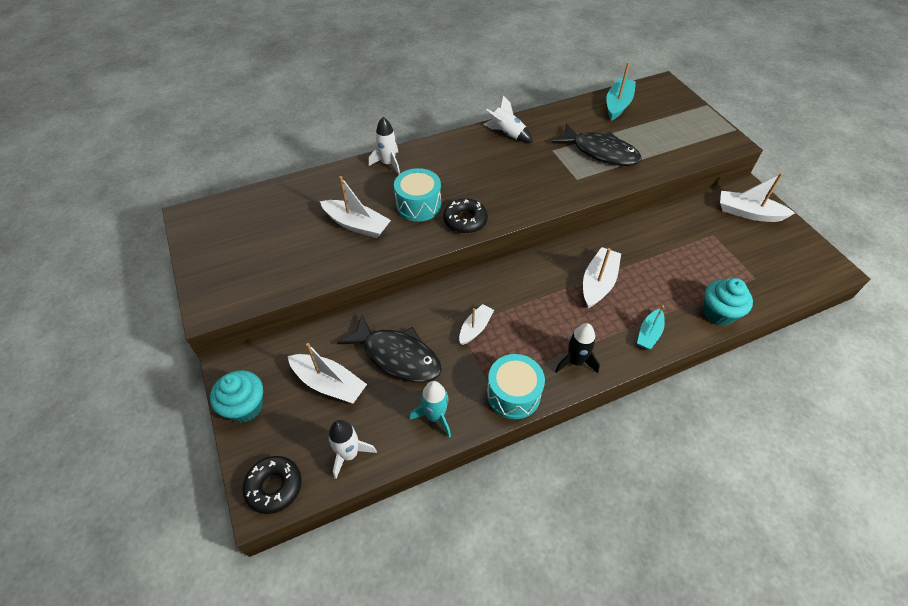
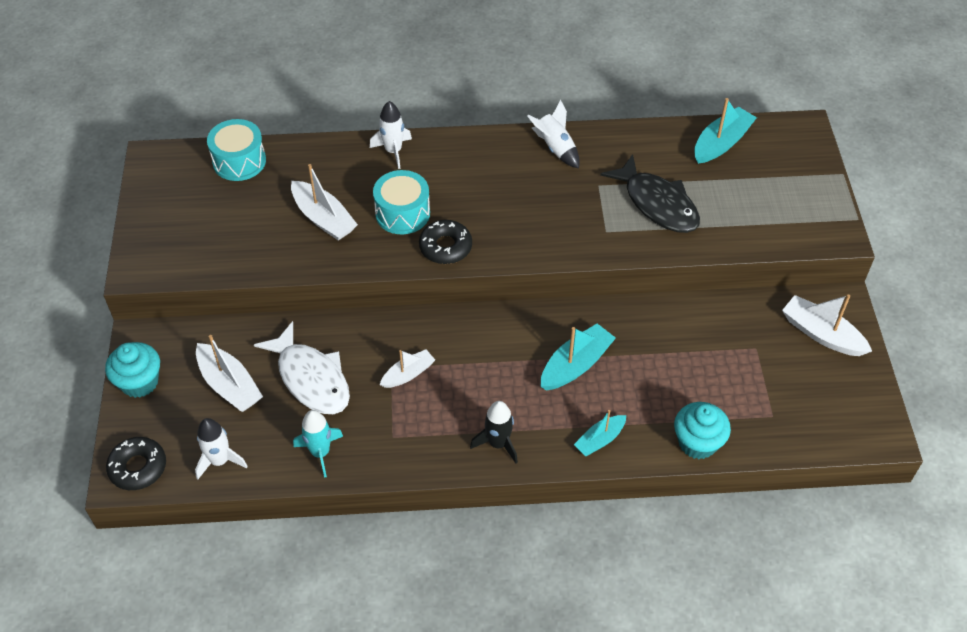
camera: 20 degrees right, 0 degrees up
black fish [337,314,442,383] -> white fish [254,321,350,414]
turquoise drum [487,354,545,419] -> turquoise drum moved to [207,119,266,181]
white boat [583,247,621,308] -> turquoise boat [540,324,616,391]

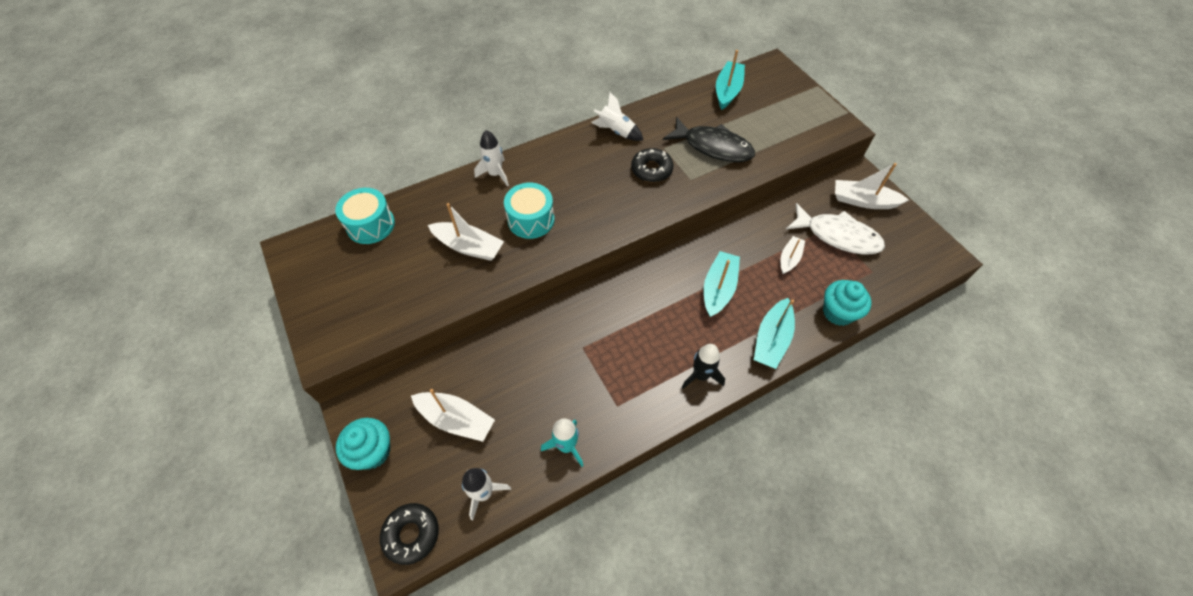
camera: 25 degrees left, 5 degrees up
white fish [254,321,350,414] -> white fish moved to [786,203,885,255]
white boat [380,349,435,388] -> white boat moved to [781,236,805,274]
black donut [419,220,472,264] -> black donut moved to [631,148,674,182]
turquoise boat [574,410,626,456] -> turquoise boat [754,298,795,369], size x1.57

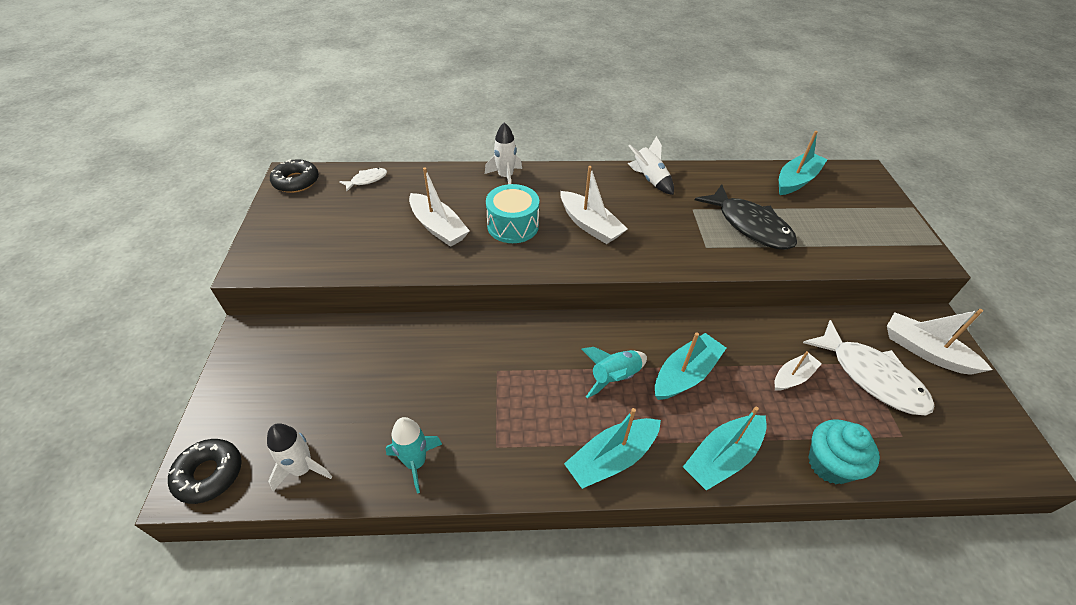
camera: 25 degrees right, 10 degrees down
turquoise drum [335,188,395,244] -> white fish [339,168,387,191]
turquoise cupcake [336,418,391,470] -> none
white boat [411,389,495,442] -> white boat moved to [560,166,628,244]
black donut [631,148,674,182] -> black donut moved to [270,159,319,193]
black rocket [682,344,725,389] -> turquoise boat [564,408,661,489]
none -> turquoise rocket [581,347,647,398]

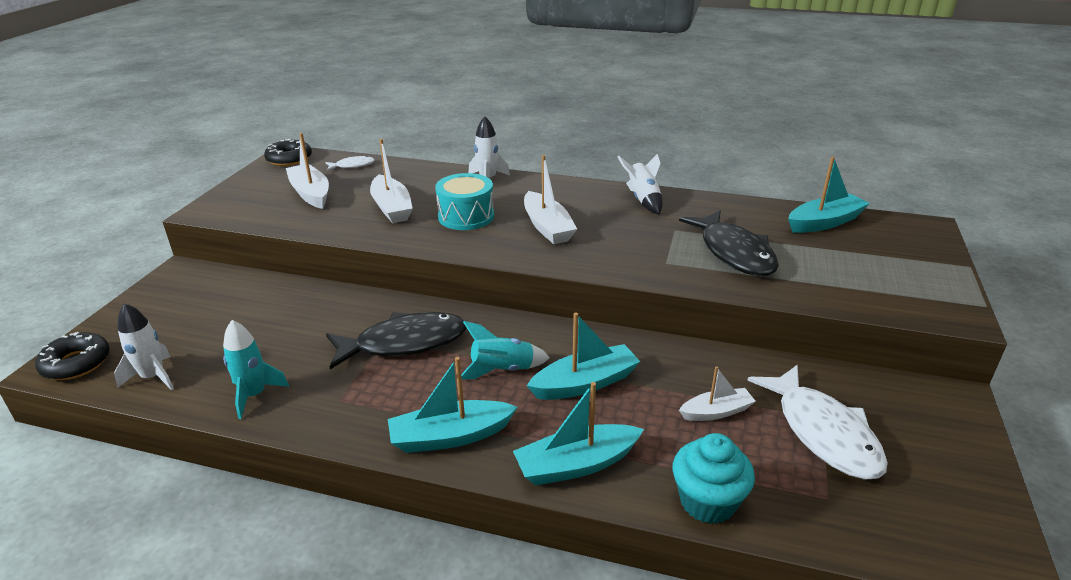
camera: 20 degrees right, 15 degrees down
white boat [887,309,992,375] -> white boat moved to [286,133,329,209]
none -> black fish [326,312,466,369]

